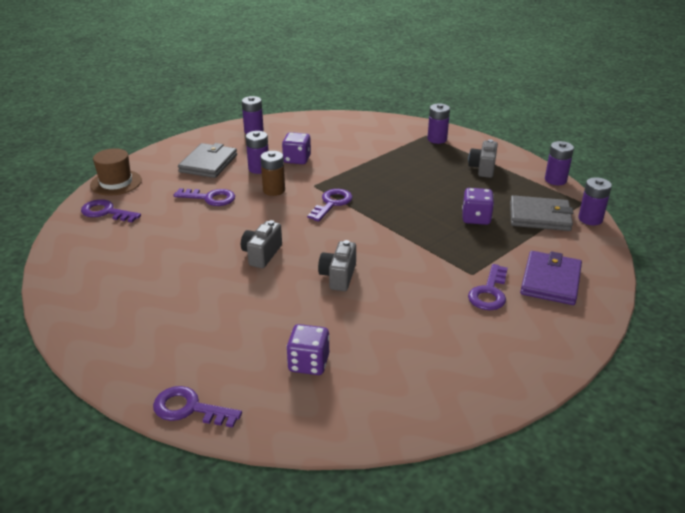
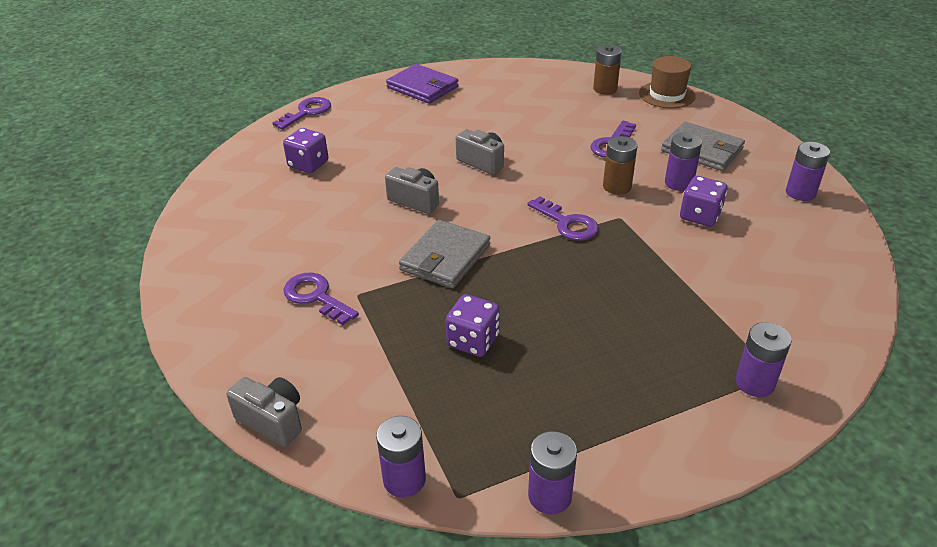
camera: 110 degrees right, 5 degrees up
purple key [81,199,141,222] -> brown battery [593,45,622,95]
grey camera [468,139,498,178] -> grey camera moved to [226,377,302,447]
grey wallet [510,195,573,231] -> grey wallet moved to [399,220,490,289]
purple wallet [520,251,582,305] -> purple wallet moved to [386,64,459,104]

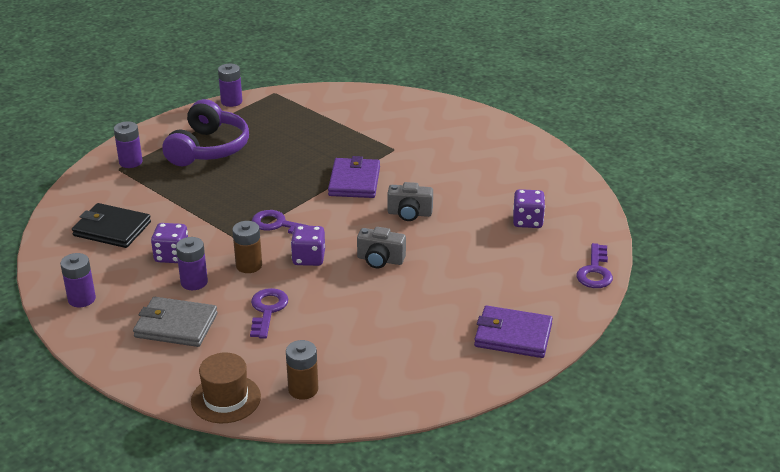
camera: 155 degrees right, 5 degrees down
grey camera [226,377,302,447] -> none
purple key [284,272,359,325] -> none
purple battery [376,416,426,497] -> none
grey wallet [399,220,490,289] -> purple wallet [328,156,380,198]
purple dice [446,294,500,357] -> purple dice moved to [291,225,325,266]
none -> black wallet [72,203,151,248]
none -> purple headphones [162,99,249,166]

